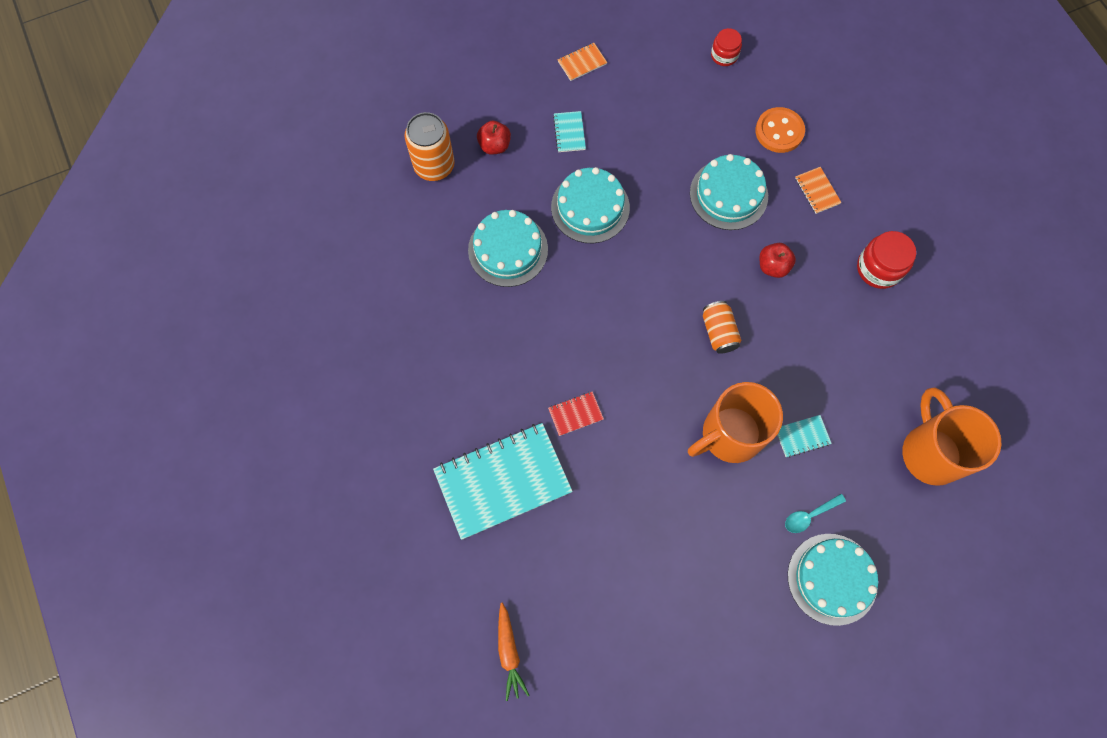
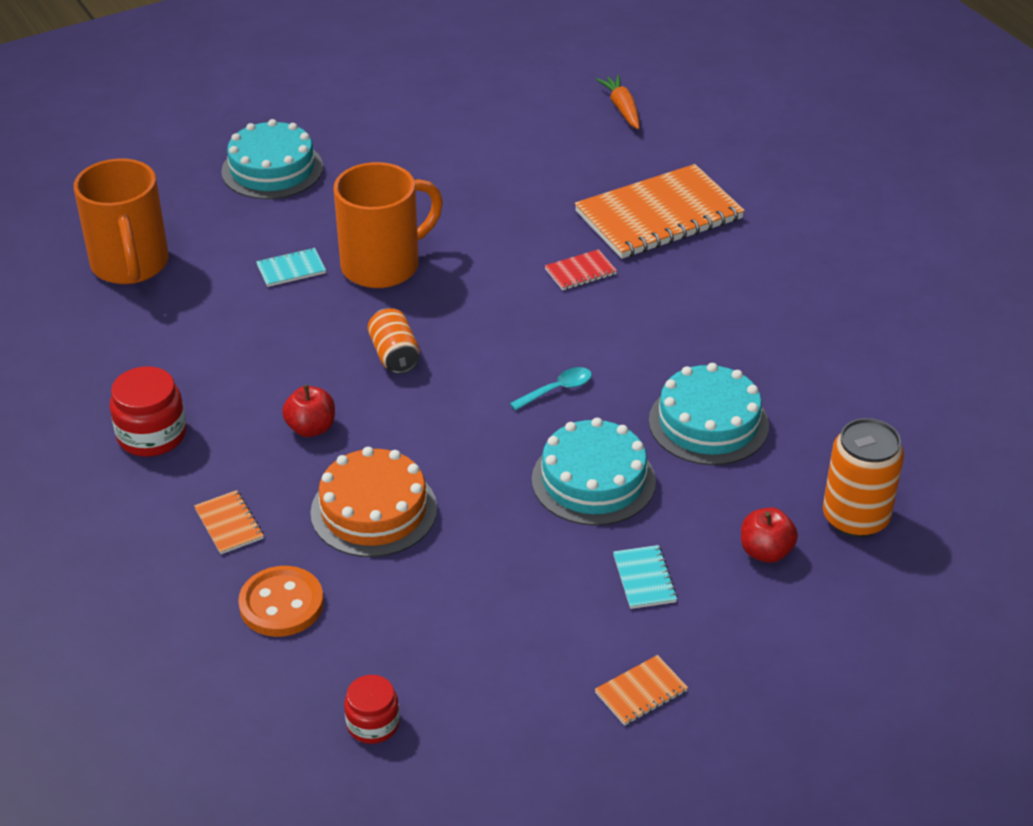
camera: 175 degrees right, 30 degrees down
turquoise notebook [433,423,573,540] -> orange notebook [575,164,745,259]
turquoise cake [690,154,768,230] -> orange cake [310,447,437,557]
turquoise spoon [785,494,846,533] -> turquoise spoon moved to [510,367,592,411]

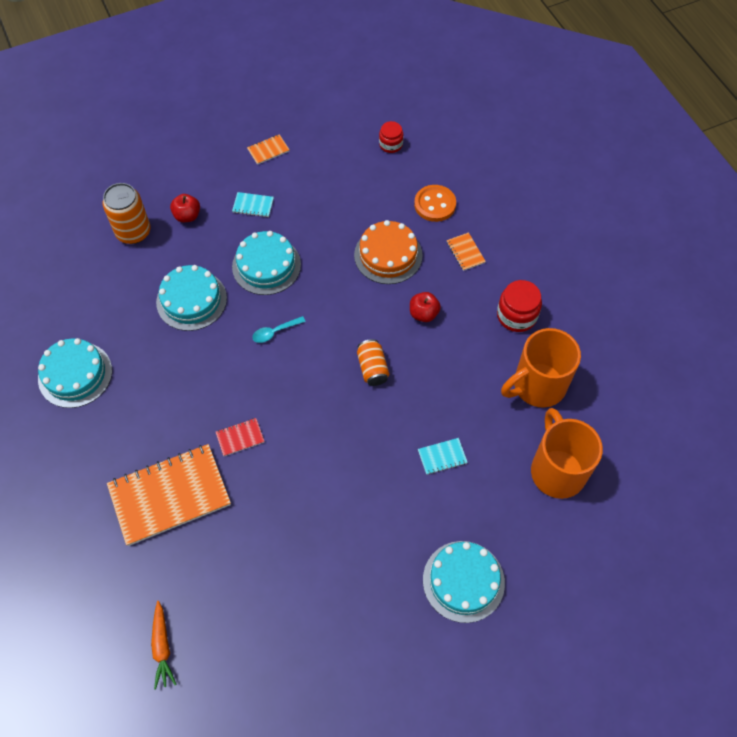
camera: 175 degrees left, 20 degrees up
orange mug [334,162,443,288] -> orange mug moved to [501,328,581,408]
turquoise notebook [613,545,678,609] -> turquoise notebook turned 75 degrees counterclockwise [232,192,274,217]
none -> turquoise cake [38,338,112,408]

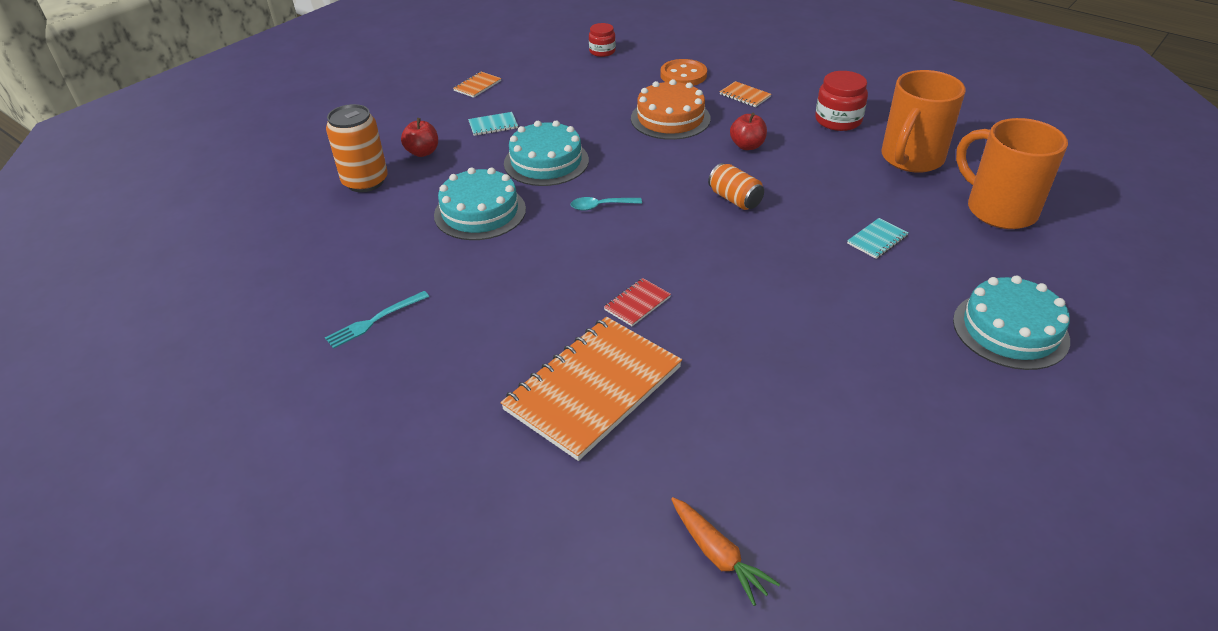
camera: 25 degrees left, 20 degrees down
turquoise cake [38,338,112,408] -> turquoise fork [325,291,429,349]
turquoise spoon [252,316,306,343] -> turquoise spoon turned 45 degrees clockwise [571,197,642,211]

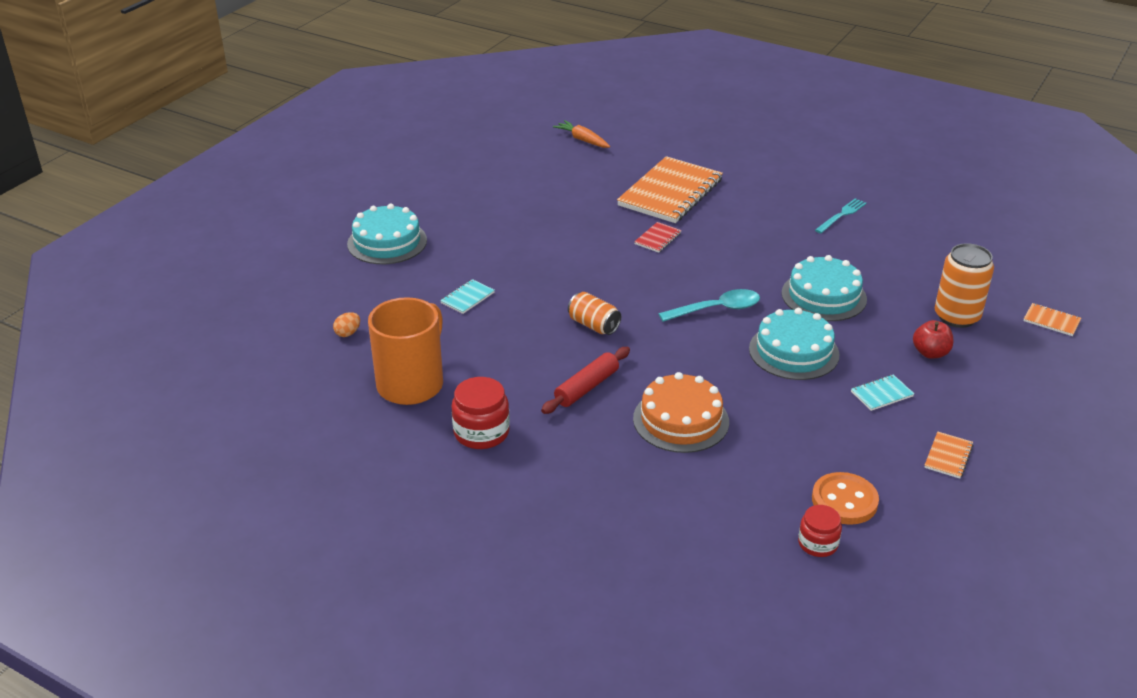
camera: 170 degrees right, 5 degrees down
turquoise spoon [571,197,642,211] -> turquoise spoon [659,289,760,322], size x1.57
orange button [661,59,707,86] -> orange button moved to [812,472,879,525]
orange notebook [720,81,771,107] -> orange notebook moved to [1023,303,1081,336]
red apple [730,113,767,150] -> red rolling pin [541,347,630,414]
orange mug [956,118,1068,229] -> orange egg [333,312,360,337]

